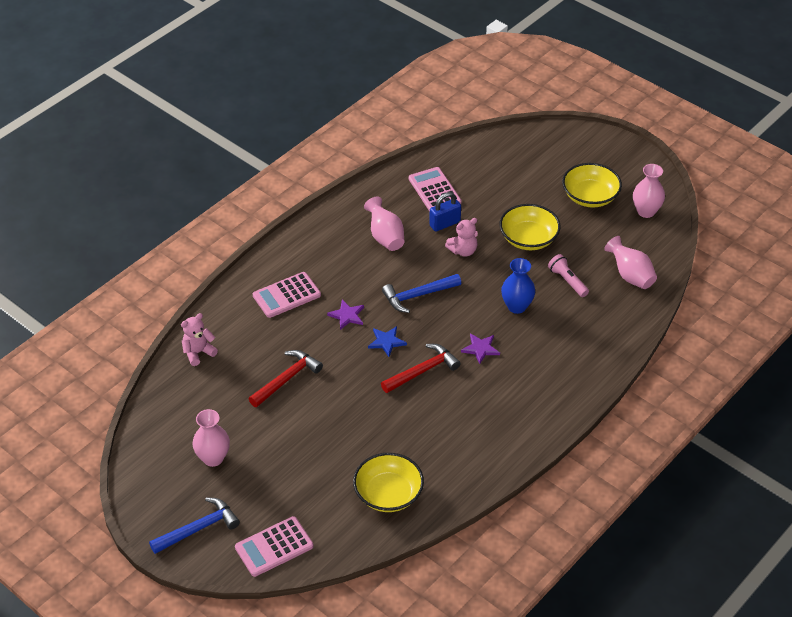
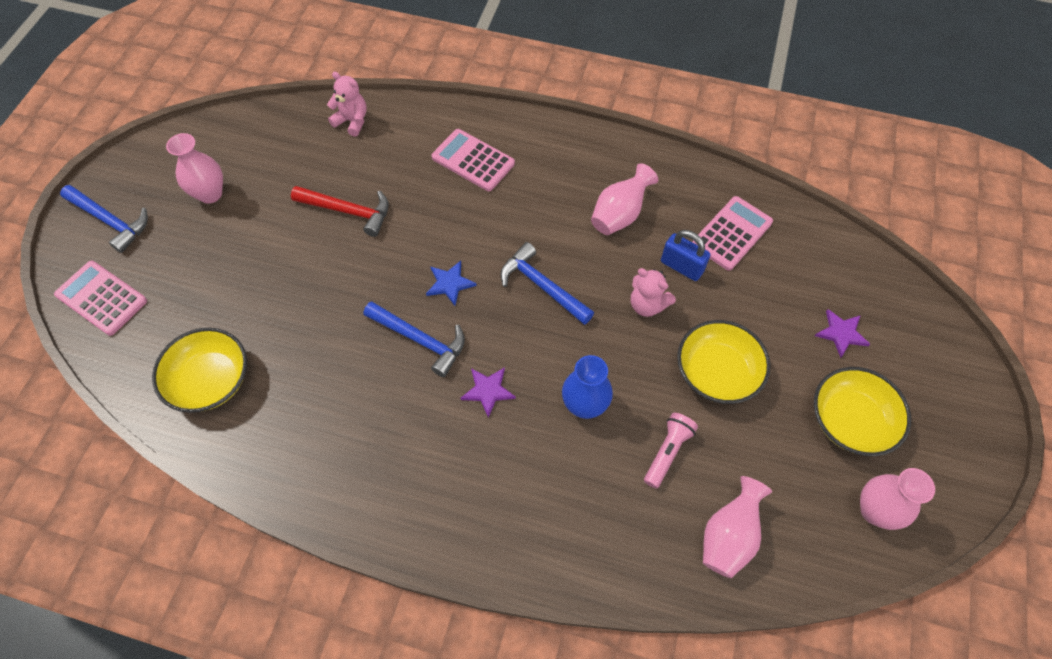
camera: 65 degrees right, 15 degrees up
purple star [327,300,364,330] -> purple star moved to [815,309,870,358]
red hammer [381,344,461,393] -> blue hammer [363,301,465,377]

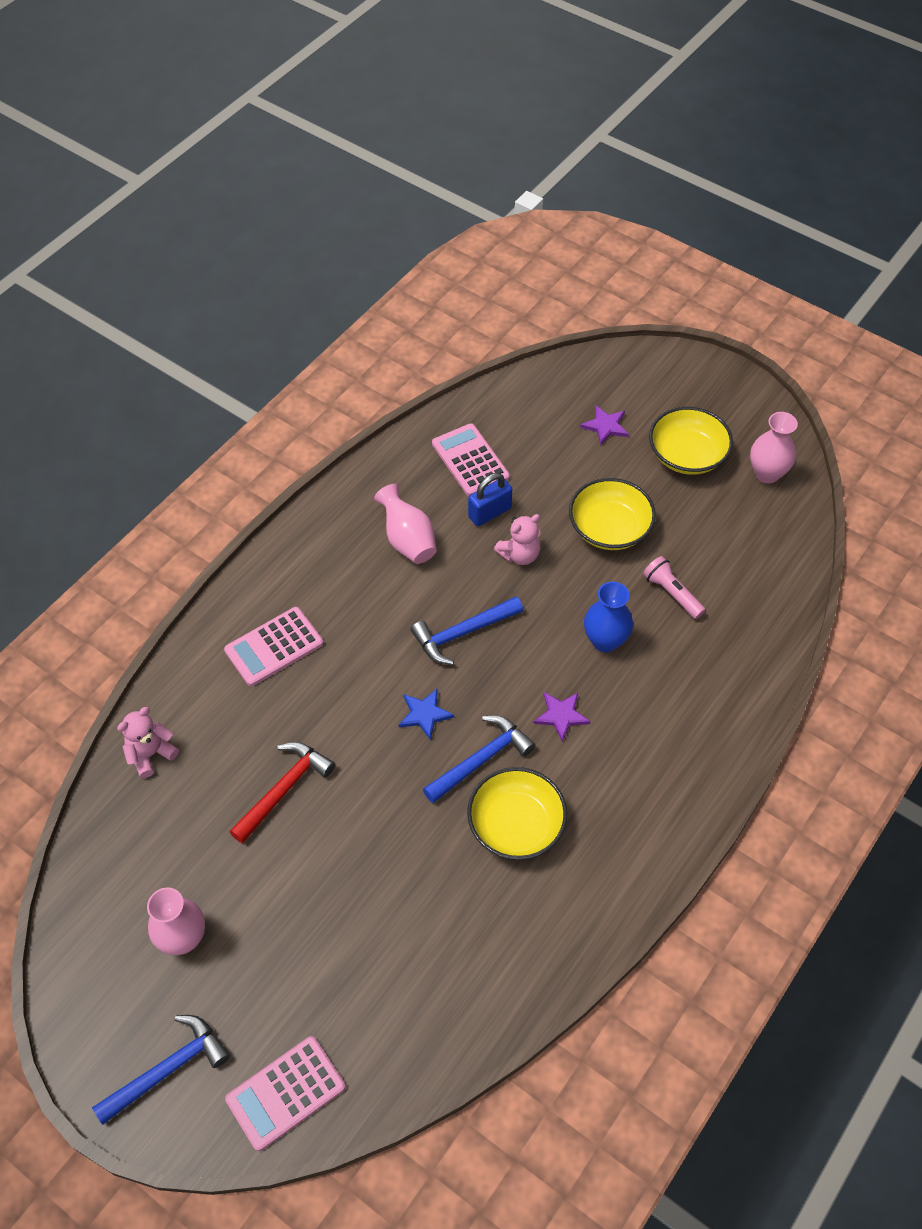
camera: 70 degrees left, 5 degrees down
yellow bowl [152,328,247,413] -> yellow bowl moved to [467,767,567,860]
pink vase [703,476,772,578] -> none

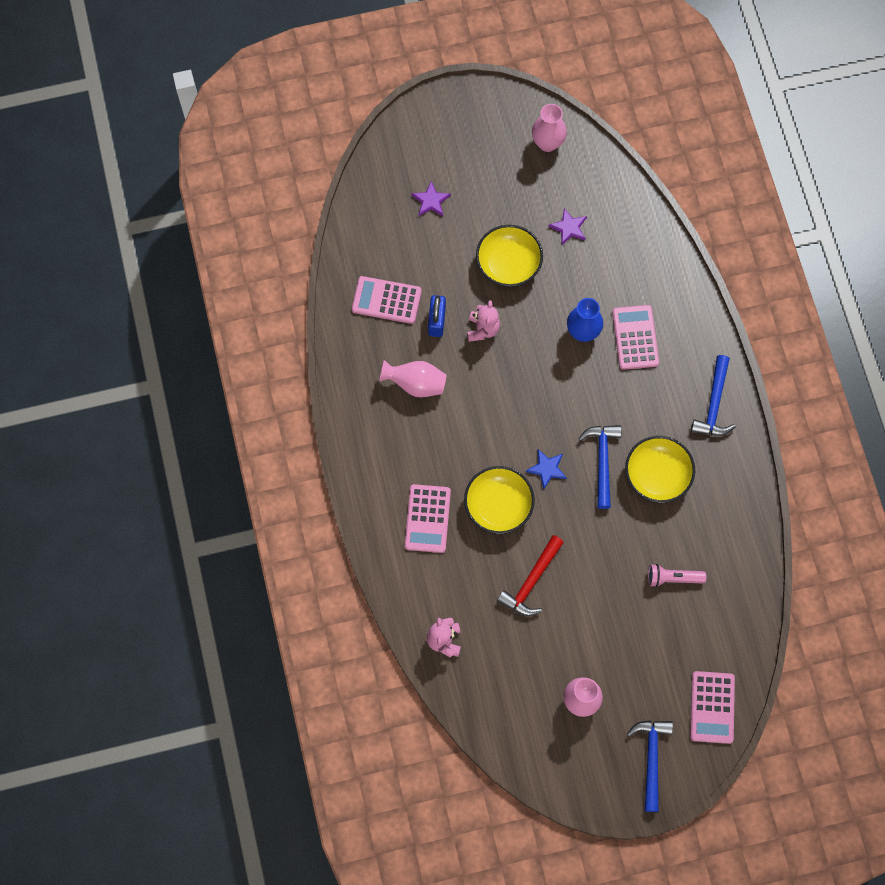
camera: 50 degrees left, 15 degrees up
red hammer [230,742,335,844] -> red hammer turned 135 degrees counterclockwise [497,535,564,616]
blue hammer [411,596,523,665] -> blue hammer moved to [691,355,736,436]
purple star [533,692,591,742] -> purple star moved to [548,208,587,245]
pink flashlight [643,556,706,619] -> pink flashlight moved to [648,564,706,587]
yellow bowl [649,407,733,475] -> yellow bowl moved to [464,466,535,534]
none -> pink calculator [612,305,659,370]

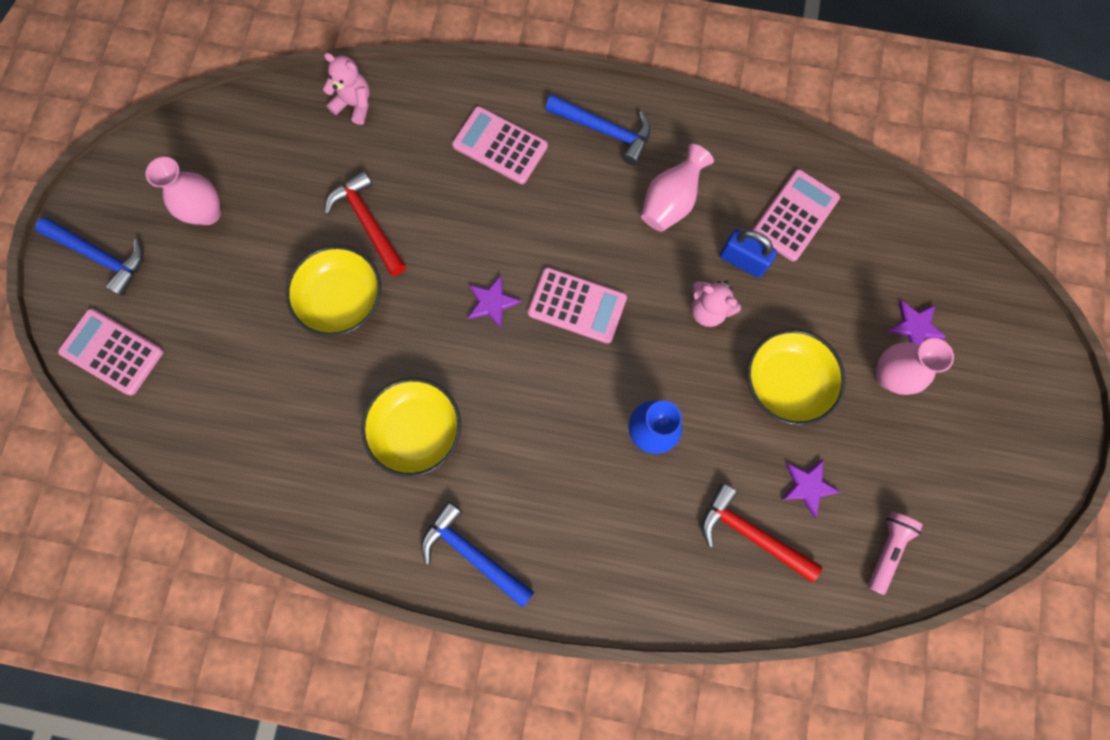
camera: 115 degrees right, 5 degrees up
yellow bowl [464,466,535,534] -> yellow bowl moved to [285,245,381,337]
blue star [526,450,567,489] -> purple star [468,275,522,329]
pink vase [532,104,567,152] -> pink vase moved to [876,338,954,395]
blue hammer [578,425,622,509] -> blue hammer moved to [545,94,651,165]
pink calculator [612,305,659,370] -> pink calculator moved to [528,267,627,344]
pink flashlight [648,564,706,587] -> pink flashlight moved to [868,511,923,595]
none -> red hammer [702,483,822,582]

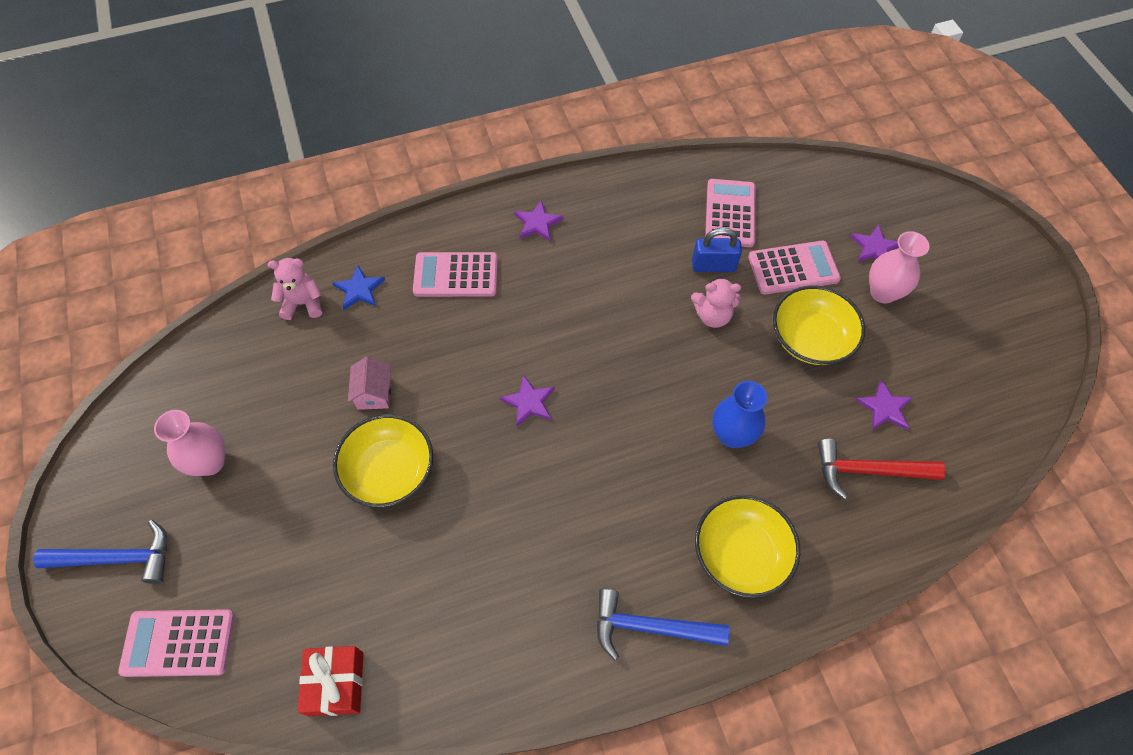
camera: 30 degrees left, 15 degrees down
red hammer [325,170,406,276] -> pink house [348,357,391,410]
yellow bowl [361,378,461,477] -> yellow bowl moved to [695,495,800,598]
pink calculator [528,267,627,344] -> pink calculator moved to [748,241,841,295]
blue hammer [545,94,651,165] -> purple star [514,200,564,241]
pink vase [641,144,714,232] -> none
pink flashlight [868,511,923,595] -> none
none -> red gift [298,646,364,716]
none -> blue star [332,265,385,310]

